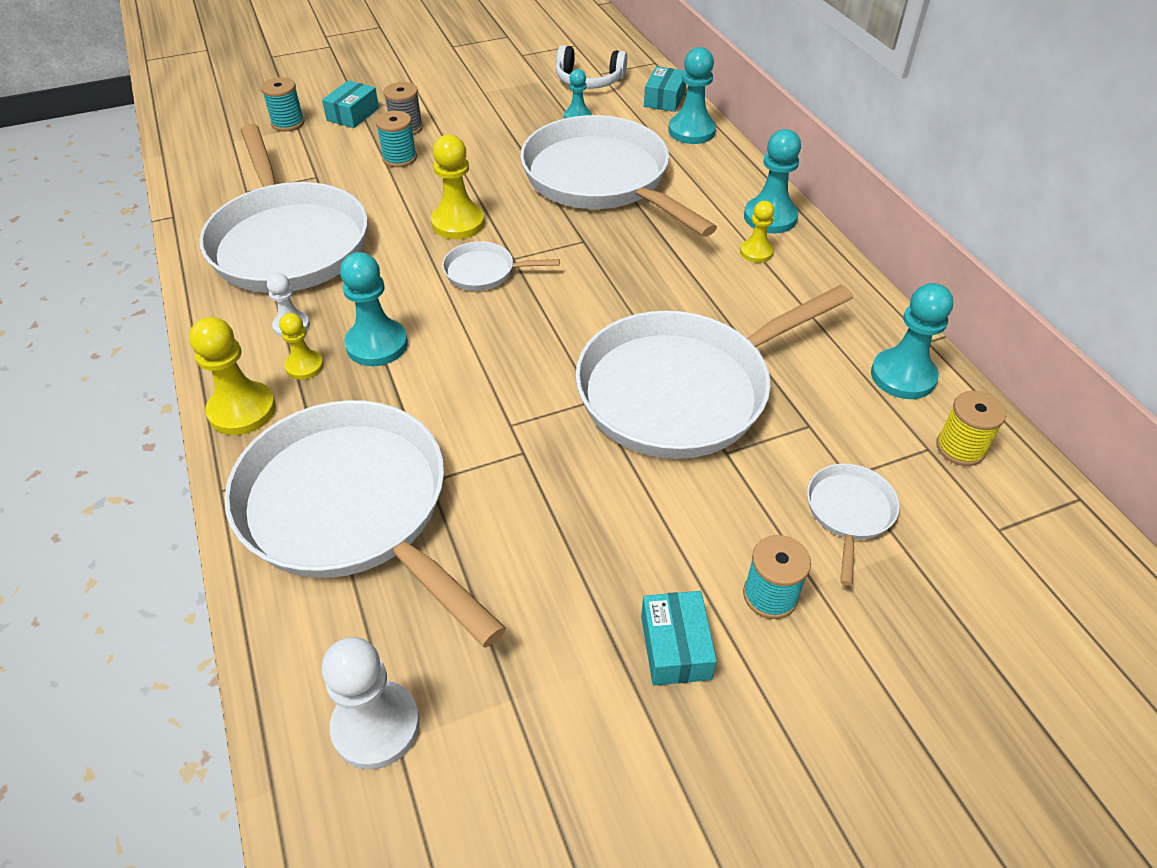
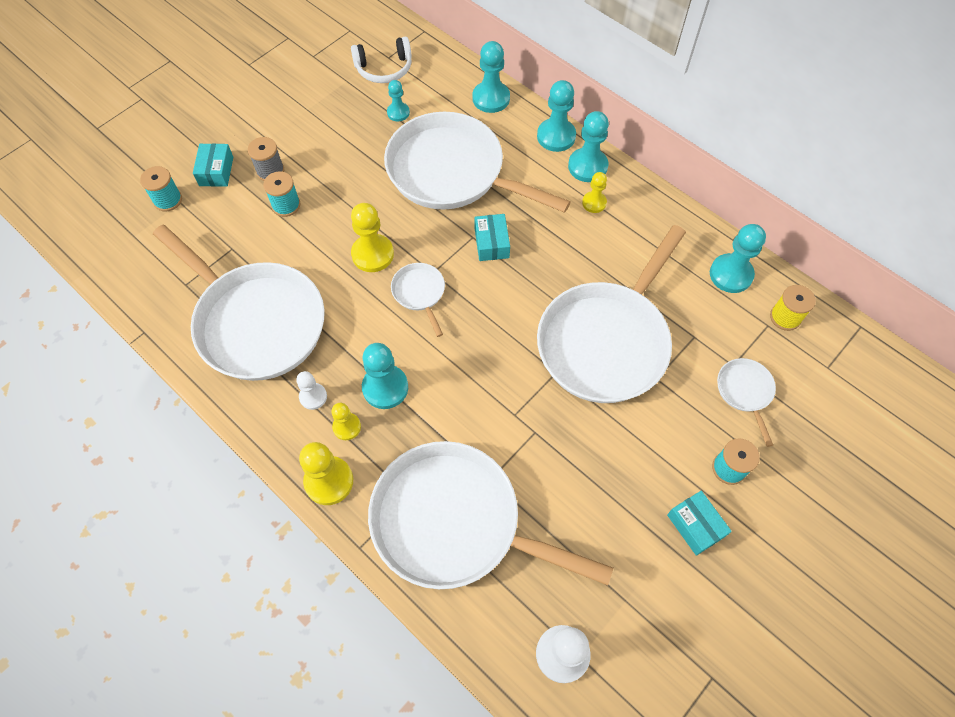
camera: 25 degrees left, 15 degrees up
white pan [442,241,560,291] -> white pan turned 90 degrees clockwise [391,263,445,337]
turquoise box [644,66,686,112] -> turquoise box moved to [475,214,510,261]
none -> turquoise pawn [537,80,576,152]

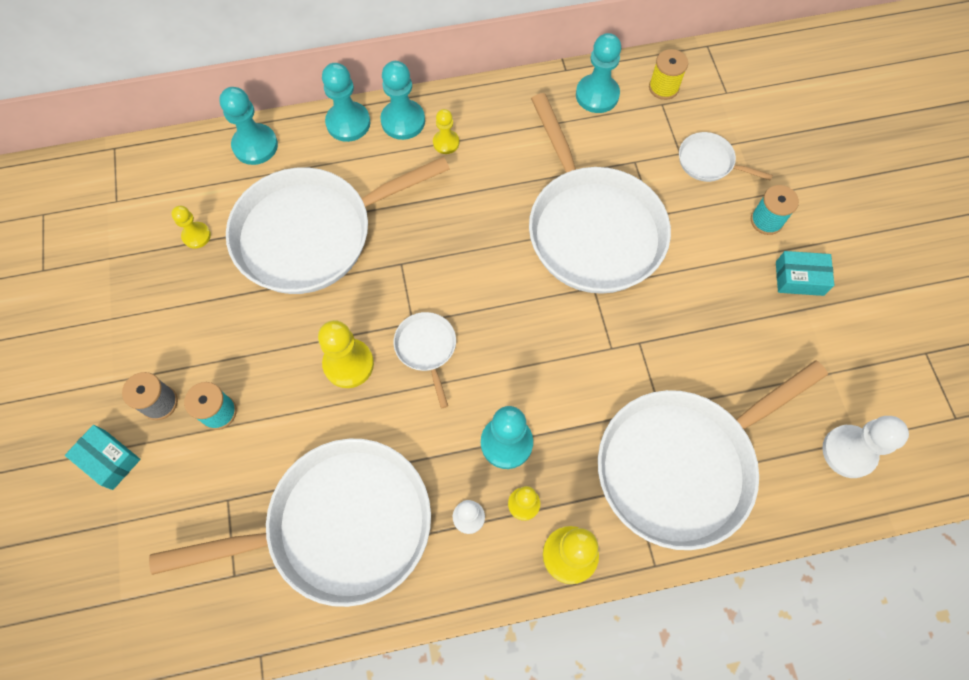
camera: 55 degrees left, 5 degrees up
turquoise spool [140,166,182,212] -> none
white headphones [351,37,412,83] -> none
turquoise pawn [387,80,410,122] -> yellow pawn [171,206,211,249]
white pan [391,263,445,337] -> white pan turned 60 degrees clockwise [394,312,456,408]
turquoise box [475,214,510,261] -> none

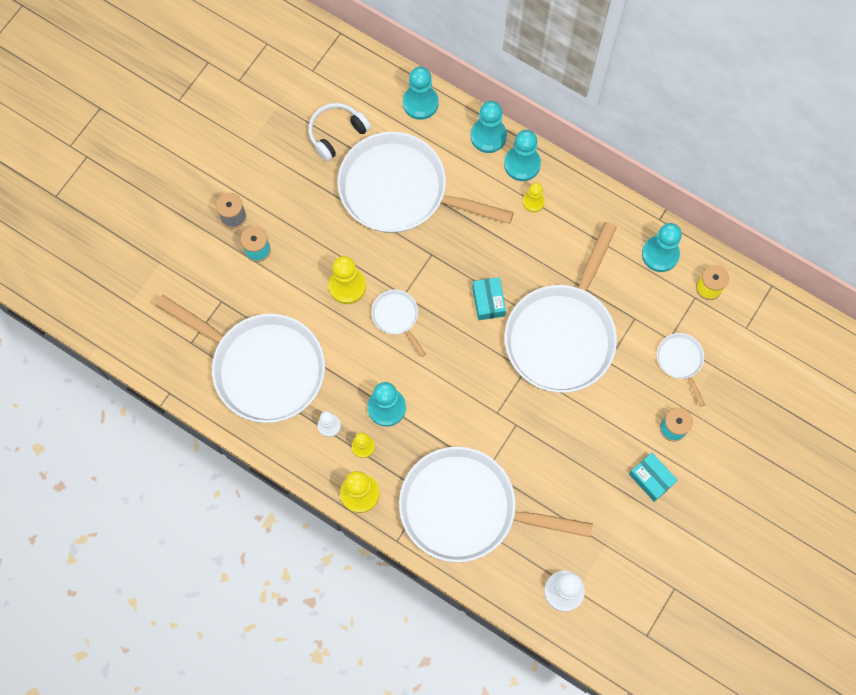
camera: 45 degrees right, 5 degrees up
turquoise box [65,425,140,490] -> turquoise box moved to [472,277,506,320]
yellow pawn [171,206,211,249] -> white headphones [308,103,371,161]
white pan [394,312,456,408] -> white pan turned 60 degrees counterclockwise [371,290,426,357]

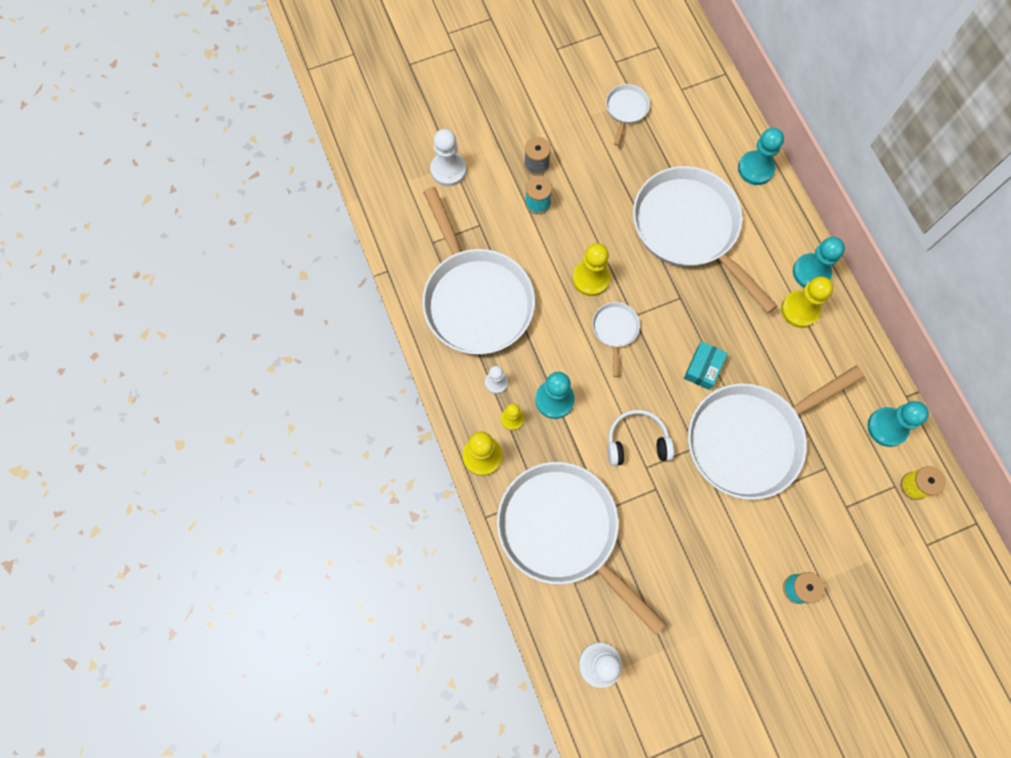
camera: 35 degrees right, 0 degrees up
white headphones [308,103,371,161] -> white headphones moved to [607,410,674,466]
turquoise pawn [471,101,507,153] -> none
yellow pawn [523,183,545,212] -> yellow pawn [781,276,833,328], size x1.68
turquoise box [629,453,678,502] -> none
white pan [657,333,705,407] -> white pan moved to [606,84,650,146]
none -> white pawn [430,129,467,186]

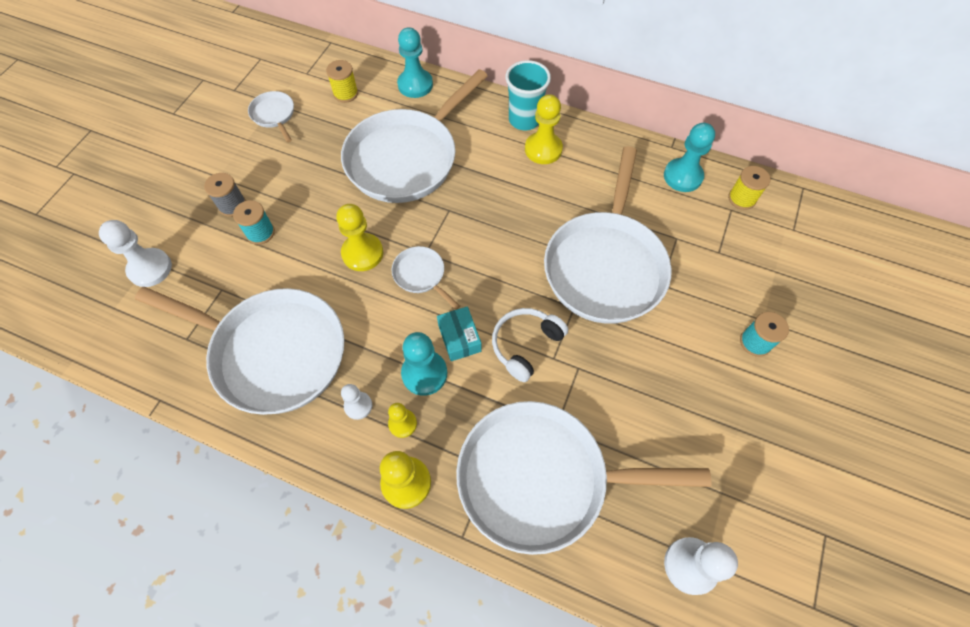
camera: 45 degrees left, 10 degrees down
white pan [633,166,778,313] -> white pan turned 60 degrees counterclockwise [341,69,488,203]
turquoise box [684,342,728,390] -> turquoise box moved to [437,306,482,361]
turquoise pawn [793,237,845,288] -> turquoise cup [506,60,551,130]
none -> yellow spool [326,60,358,103]

